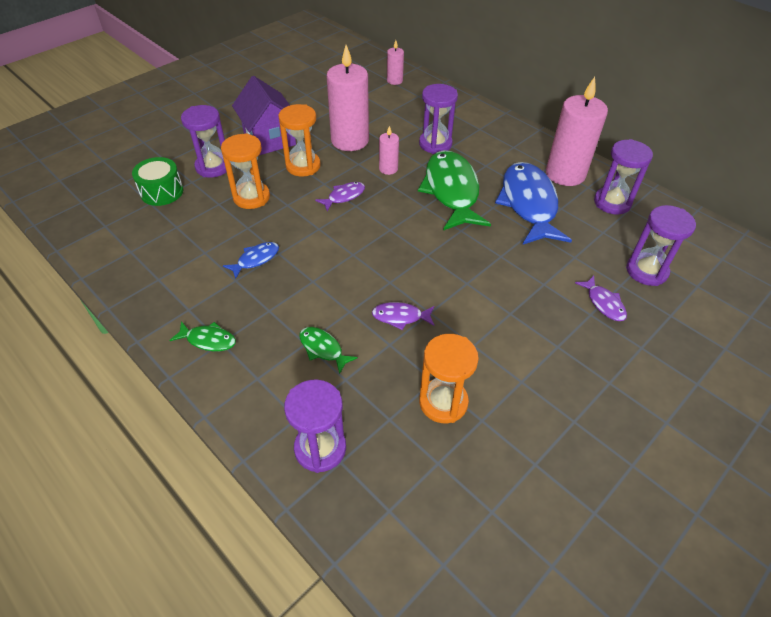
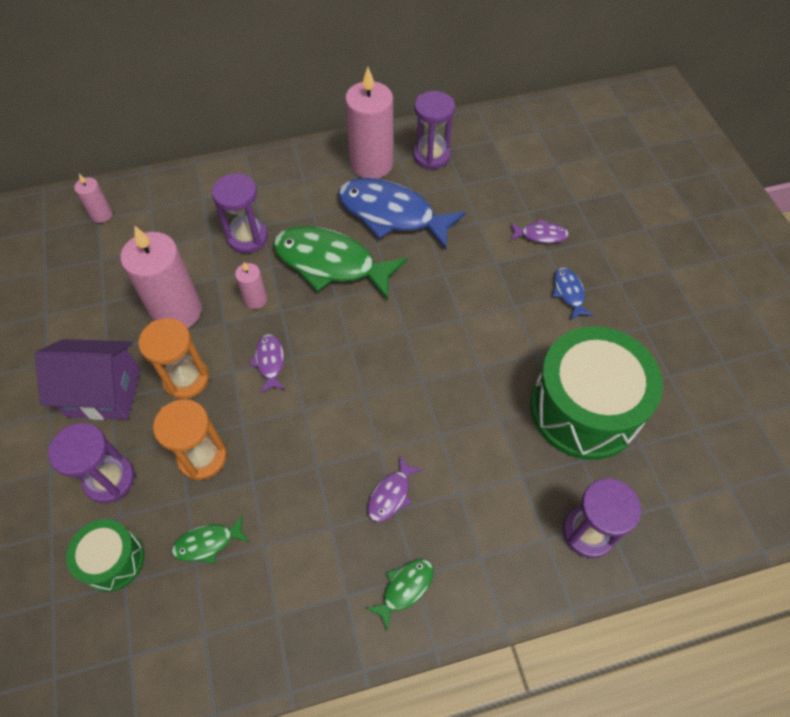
camera: 60 degrees left, 10 degrees up
blue fish [223,242,279,279] -> blue fish moved to [553,268,594,320]
green fish [299,327,358,374] -> green fish moved to [171,515,249,564]
purple fish [372,302,434,330] -> purple fish moved to [367,456,423,522]
orange hourglass [419,334,479,423] -> green drum [530,326,663,460]
purple hourglass [626,205,696,286] -> none

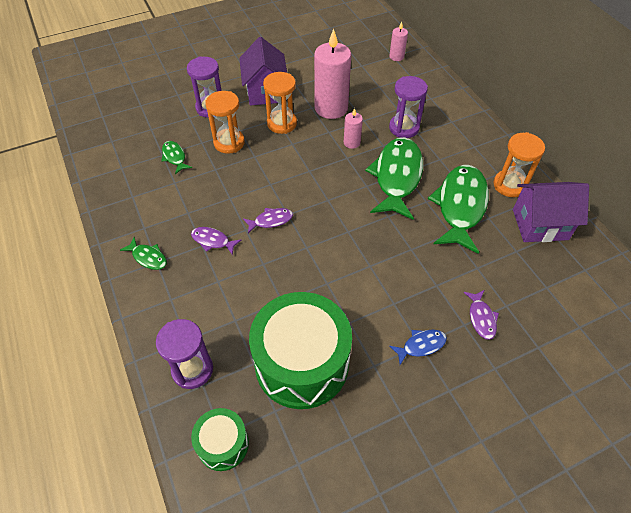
camera: 80 degrees right, 5 degrees down
green drum [66,519,144,592] -> green drum moved to [191,408,249,471]
purple fish [249,334,285,393] -> purple fish moved to [243,208,293,234]
blue fish [338,178,466,249] -> green fish [428,165,489,254]
pink candle [345,67,393,179] -> orange hourglass [494,132,545,197]
purple hourglass [413,91,455,169] -> purple house [513,182,589,242]

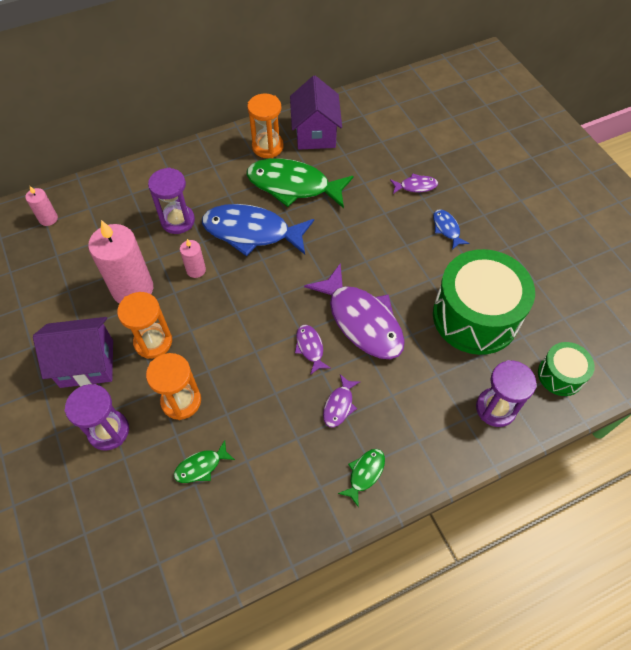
camera: 90 degrees left, 5 degrees up
green fish [365,137,423,220] -> blue fish [202,204,314,256]
none -> purple fish [304,263,405,360]

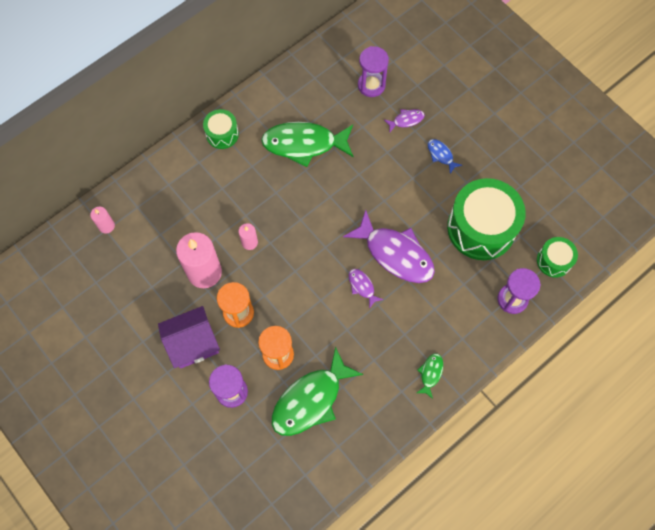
camera: 15 degrees left, 10 degrees up
purple hourglass [148,168,195,234] -> purple hourglass moved to [358,46,389,97]
green fish [174,440,235,483] -> green fish [272,346,363,436], size x2.23
blue fish [202,204,314,256] -> none
orange hourglass [247,94,284,158] -> none
purple house [290,75,342,149] -> none
purple fish [323,374,361,428] -> none
none -> green drum [203,109,239,149]

